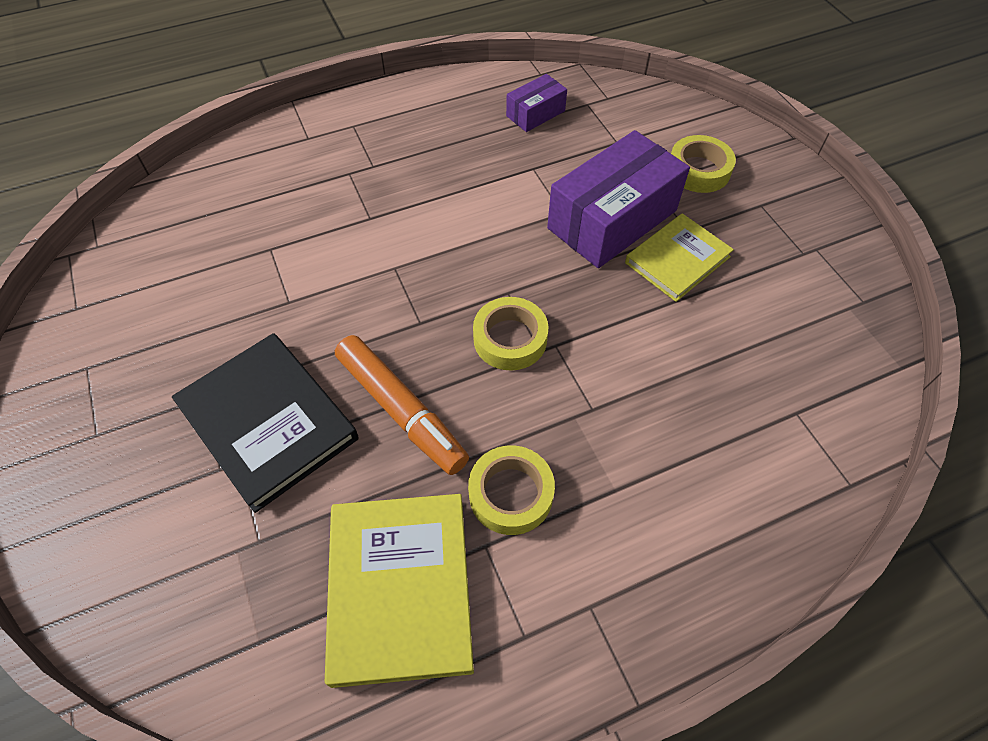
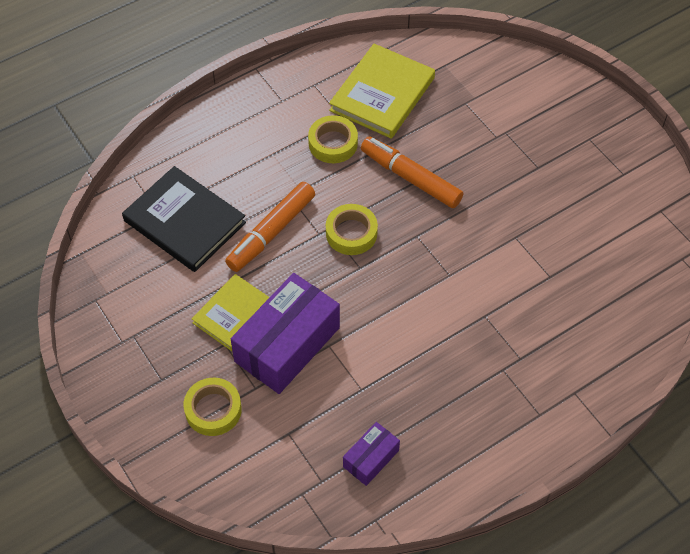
camera: 170 degrees right, 0 degrees up
black book [172,333,359,513] -> black book moved to [122,166,246,272]
yellow book [325,494,474,688] -> yellow book turned 45 degrees clockwise [329,44,435,139]
none -> orange marker [225,182,315,272]

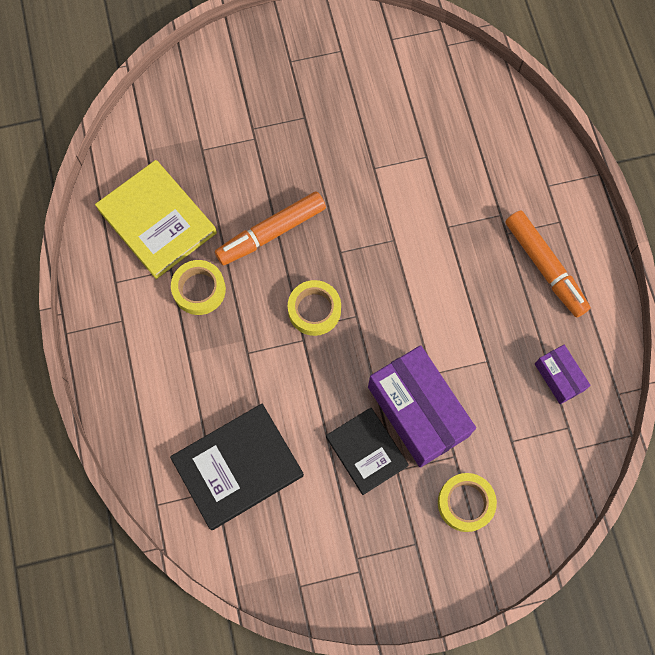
camera: 70 degrees left, 15 degrees up
yellow book [192,274,270,351] -> black book [326,408,409,495]
orange marker [225,182,315,272] -> orange marker moved to [505,210,591,318]

